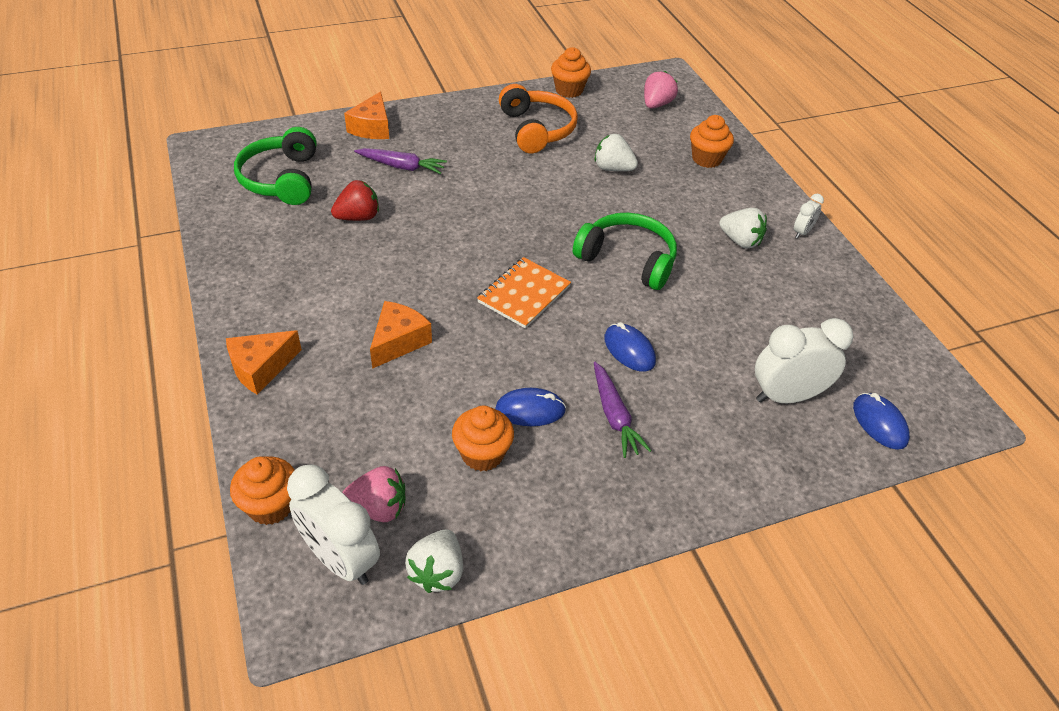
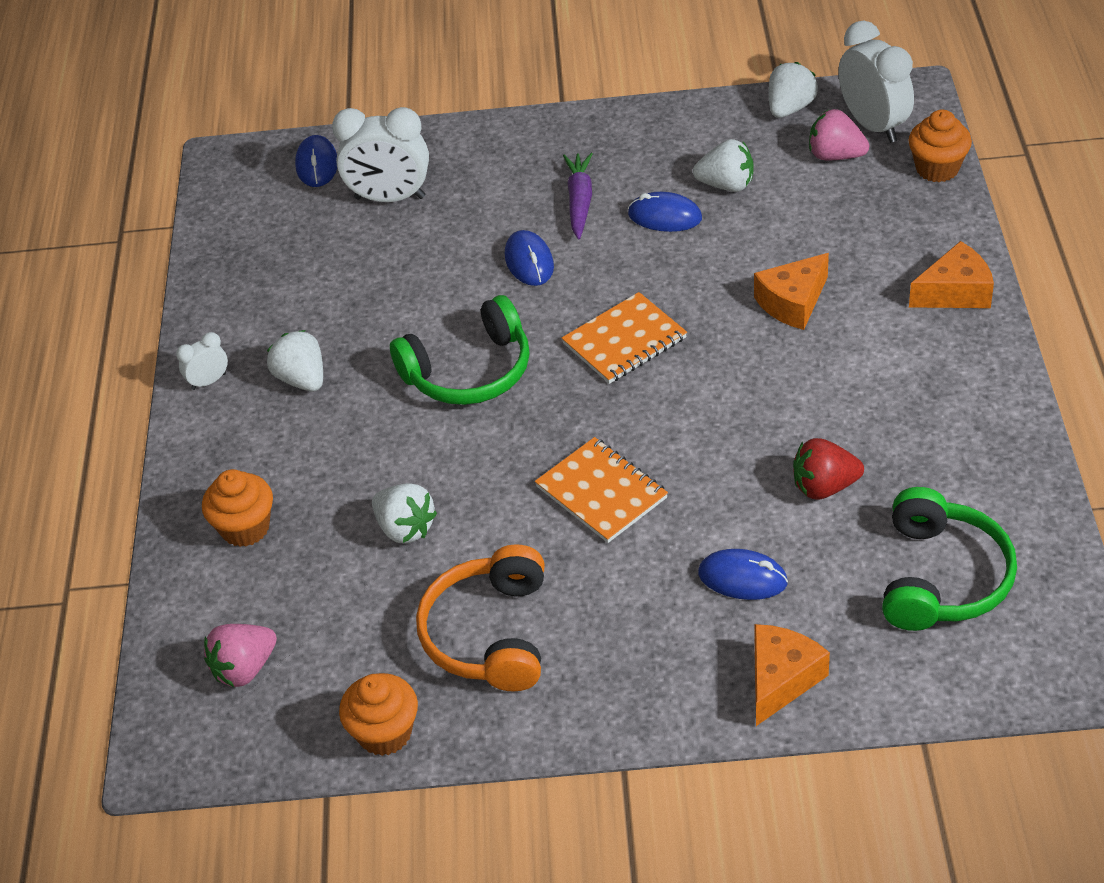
camera: 155 degrees left, 0 degrees up
purple carrot [354,148,447,174] -> blue mouse [698,549,788,600]
orange cupcake [452,405,514,471] -> white strawberry [693,139,753,192]
green headphones [573,213,677,290] -> green headphones turned 75 degrees counterclockwise [390,295,530,405]
none -> orange notebook [535,437,668,543]

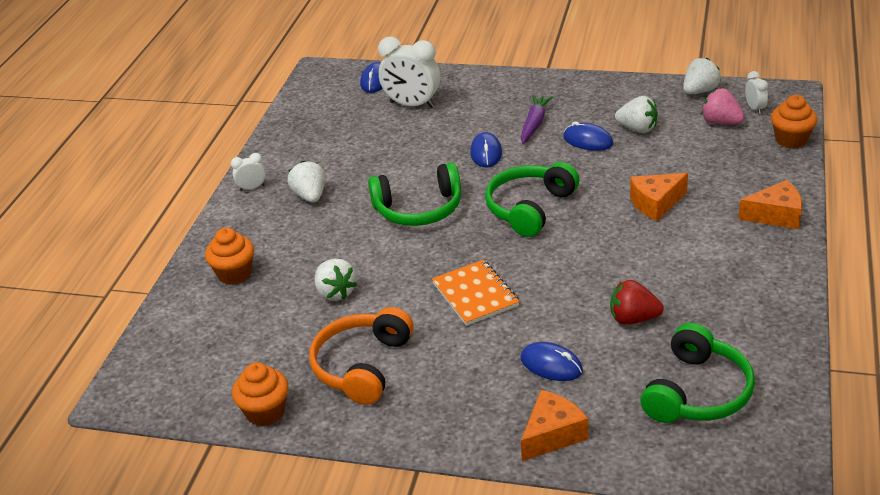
camera: 15 degrees right, 10 degrees down
pink strawberry [204,624,277,687] -> none
orange notebook [562,292,687,384] -> green headphones [485,162,579,237]
white clock [838,21,914,143] -> white clock [745,71,768,114], size x0.49

